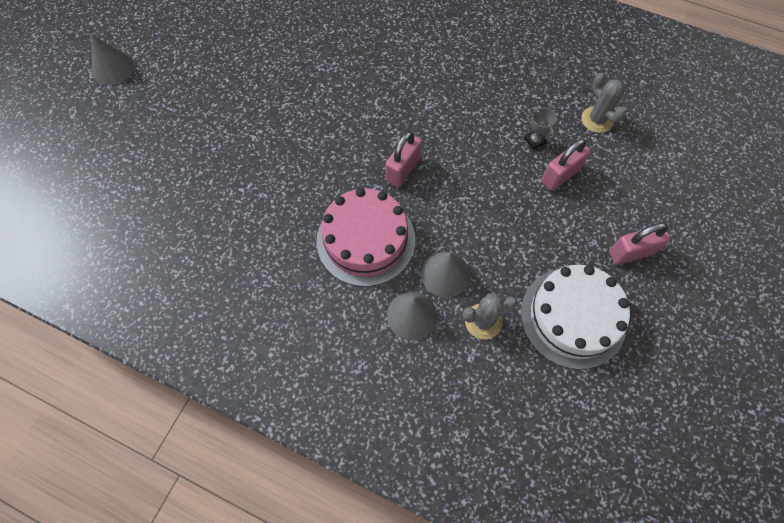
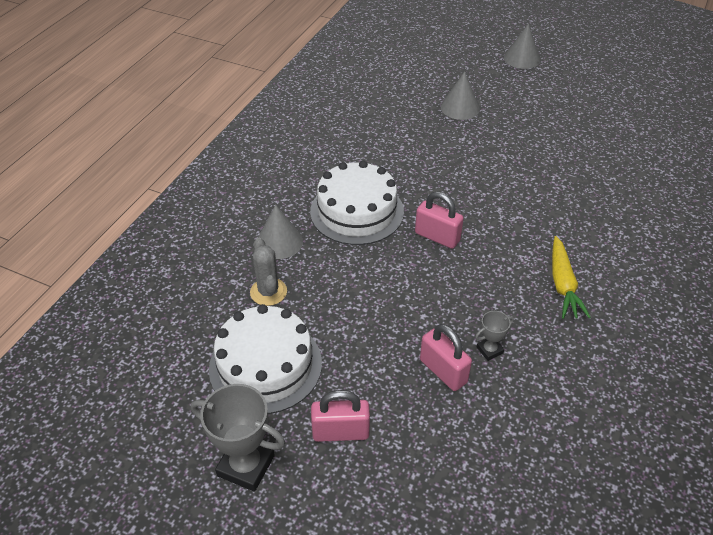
camera: 90 degrees right, 20 degrees down
pink cake [316,188,415,287] -> white cake [310,161,404,245]
grey cone [421,252,470,297] -> grey cone moved to [441,72,480,120]
grey cactus [581,73,627,133] -> none
pink padlock [609,223,671,265] -> pink padlock turned 75 degrees counterclockwise [311,390,370,442]
none -> grey trophy [191,384,285,492]
none -> yellow carrot [552,236,591,319]

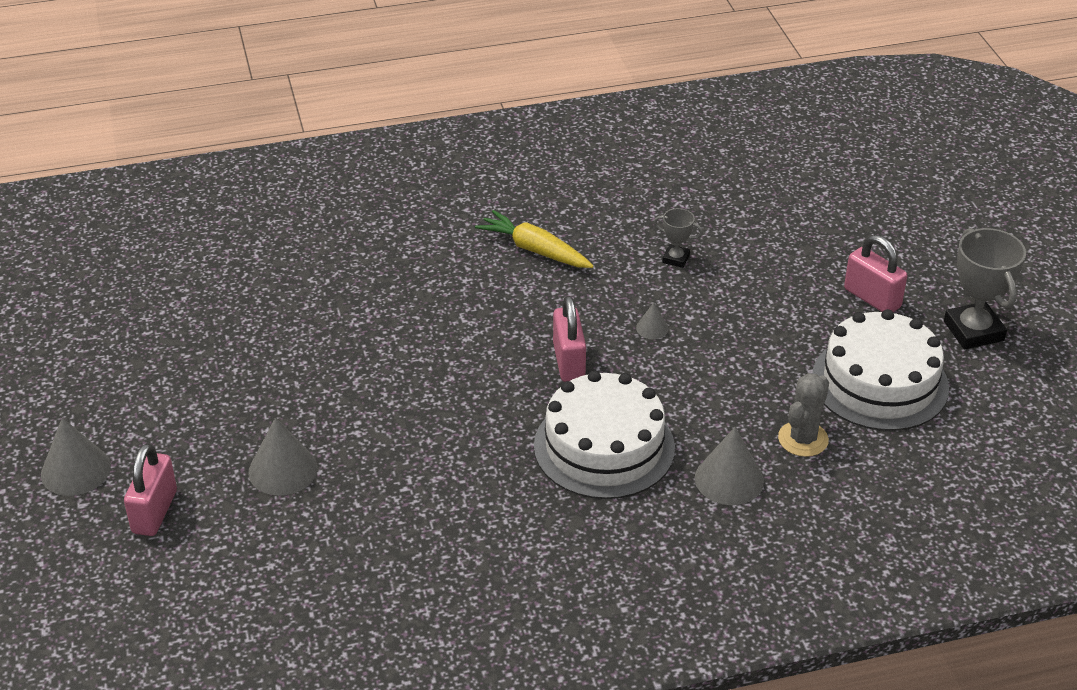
camera: 130 degrees left, 5 degrees down
pink padlock [420,324,472,391] -> pink padlock moved to [124,443,177,536]
yellow carrot [552,236,591,319] -> yellow carrot turned 105 degrees counterclockwise [475,210,594,268]
none -> grey cone [636,302,668,339]

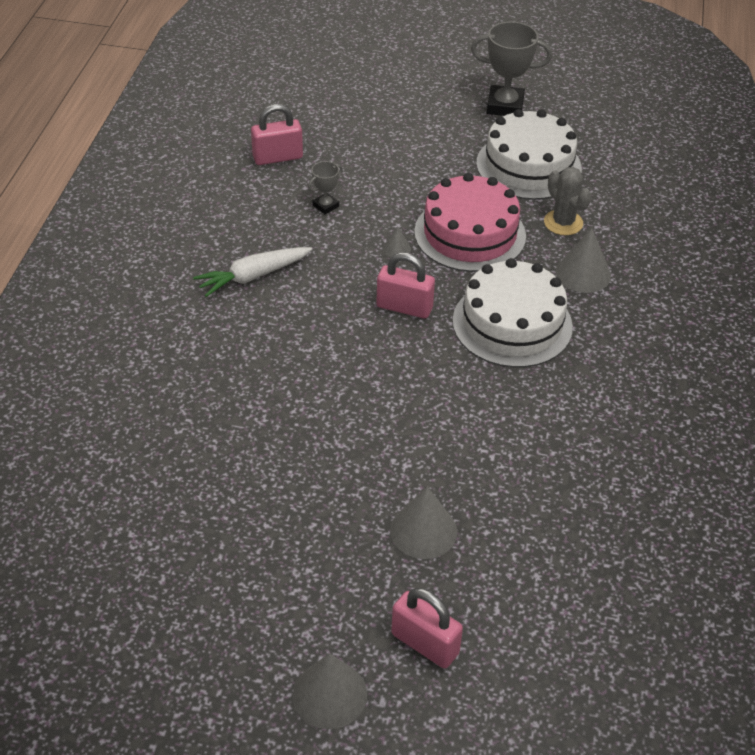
camera: 65 degrees left, 5 degrees up
yellow carrot [475,210,594,268] -> white carrot [193,247,312,297]
pink padlock [844,235,907,312] -> pink padlock moved to [251,104,303,165]
none -> pink cake [414,173,526,272]

